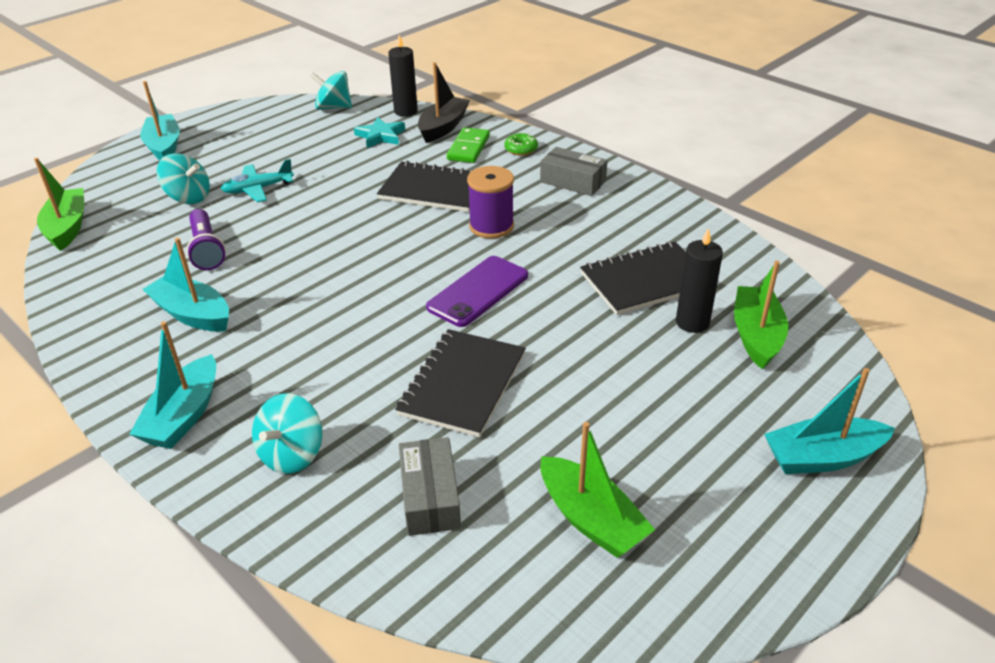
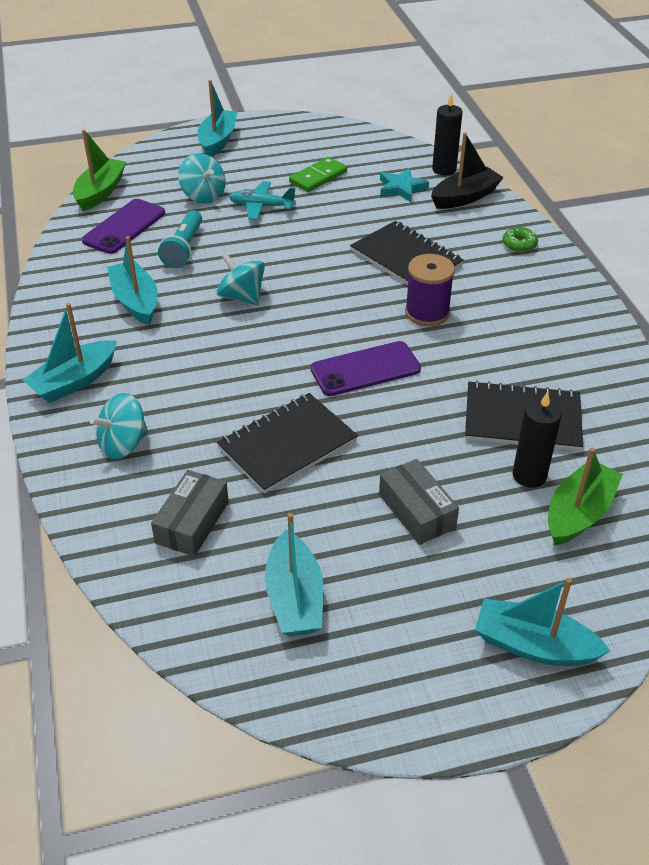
camera: 30 degrees right, 5 degrees up
purple flashlight [186,209,226,270] -> turquoise flashlight [158,210,202,268]
turquoise spinning top [310,71,352,110] -> turquoise spinning top moved to [216,253,265,305]
green domino [447,127,490,163] -> green domino moved to [289,157,347,192]
grey box [540,147,608,196] -> grey box moved to [379,459,459,545]
green boat [541,422,655,558] -> turquoise boat [265,513,324,636]
none -> purple phone [82,199,165,254]

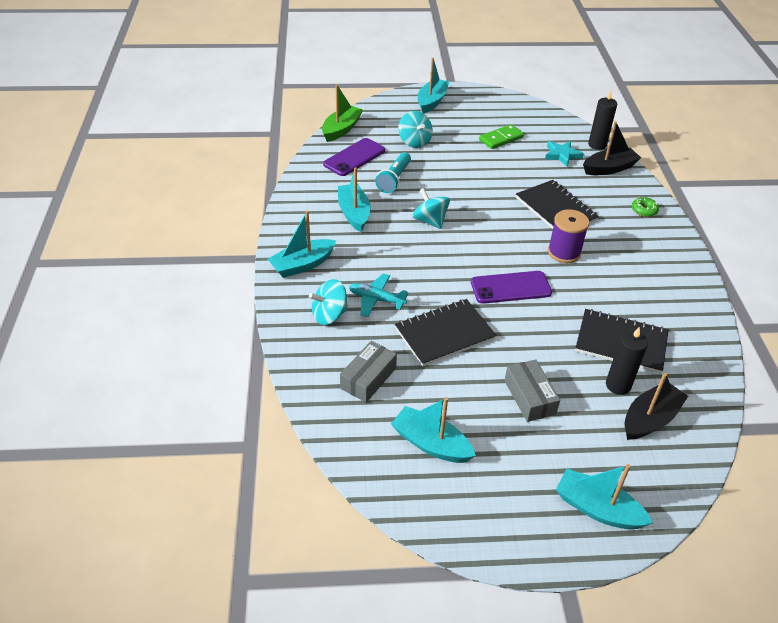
camera: 10 degrees right, 0 degrees up
turquoise plane [229,181,296,220] -> turquoise plane moved to [349,273,408,317]
turquoise boat [265,513,324,636] -> turquoise boat turned 120 degrees clockwise [391,397,476,463]
green boat [548,448,623,546] -> black boat [624,373,688,440]

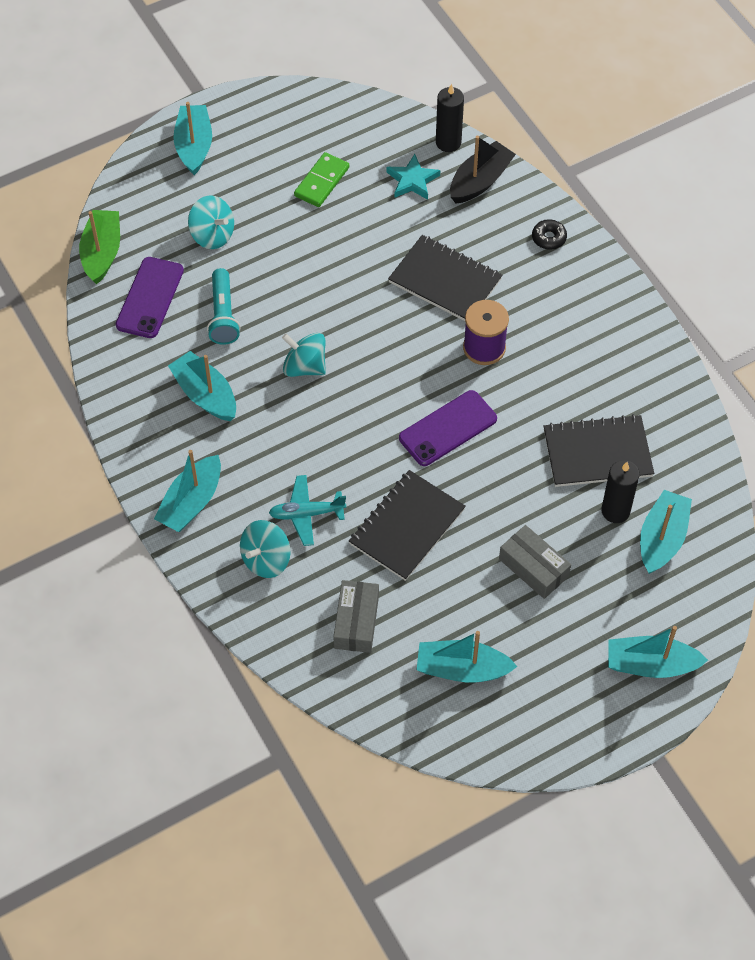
camera: 25 degrees left, 15 degrees up
black boat [624,373,688,440] -> turquoise boat [640,490,692,574]
green donut [632,197,659,217] -> black donut [532,219,567,250]

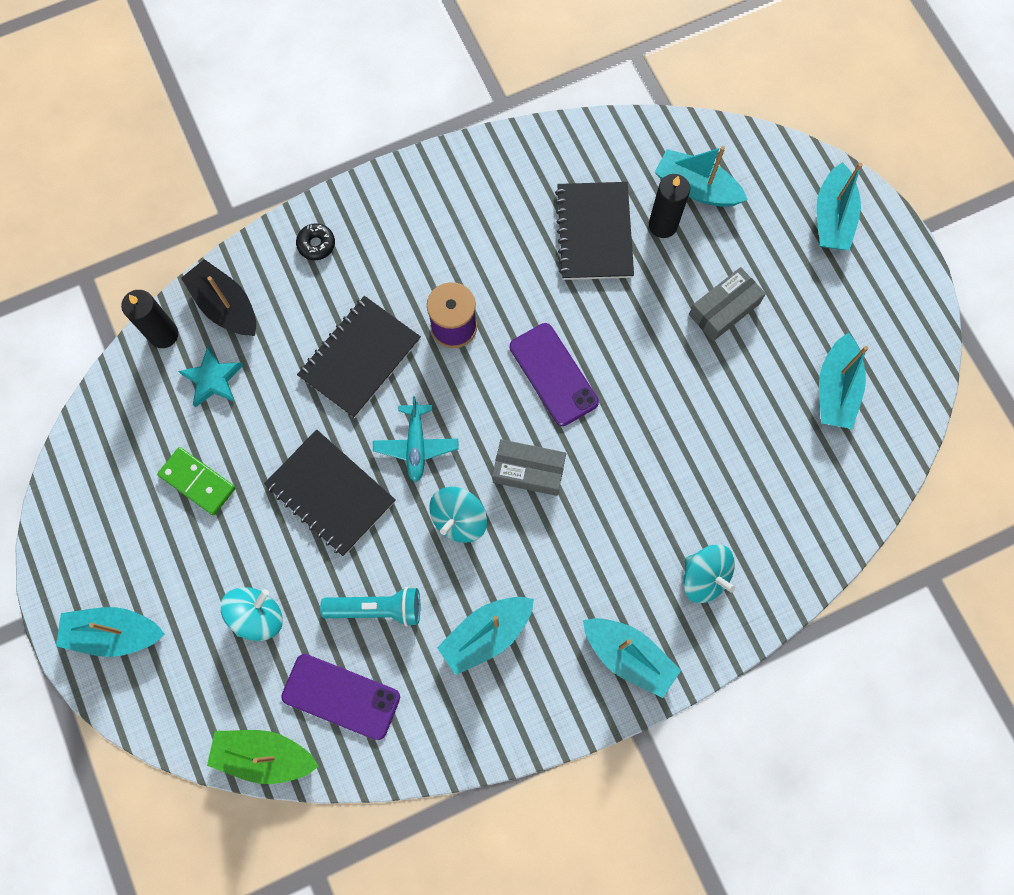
camera: 85 degrees left, 15 degrees up
turquoise plane [269,475,346,546] -> turquoise plane moved to [373,396,458,482]
grey box [333,580,379,653] -> grey box moved to [492,439,566,496]
black notebook [349,470,466,581] -> black notebook moved to [264,430,395,556]

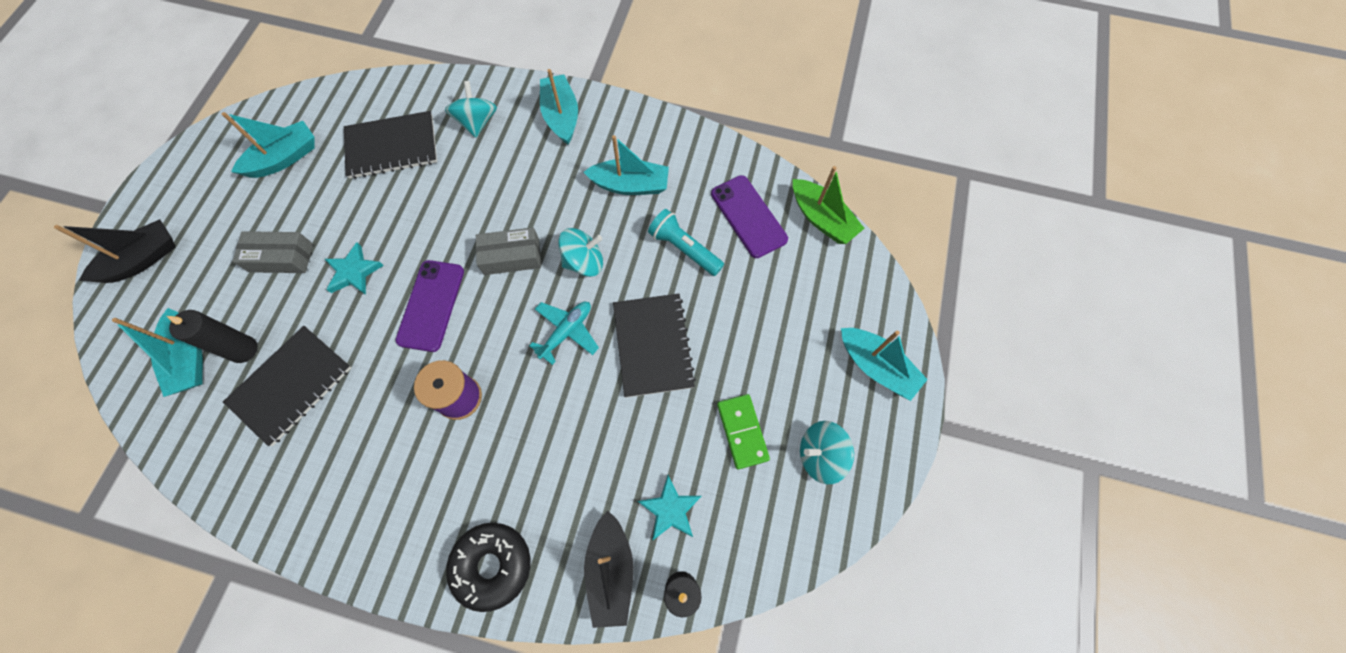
camera: 140 degrees left, 5 degrees down
turquoise spinning top [221,587,283,641] -> turquoise spinning top moved to [800,421,854,484]
black donut [296,223,335,260] -> black donut [446,523,531,612], size x1.92
black notebook [297,296,421,418] -> black notebook moved to [344,111,437,179]
grey box [492,439,566,496] -> grey box turned 60 degrees counterclockwise [476,227,541,275]
turquoise boat [816,162,863,250] -> black boat [54,219,176,283]
none -> turquoise star [325,243,384,295]

